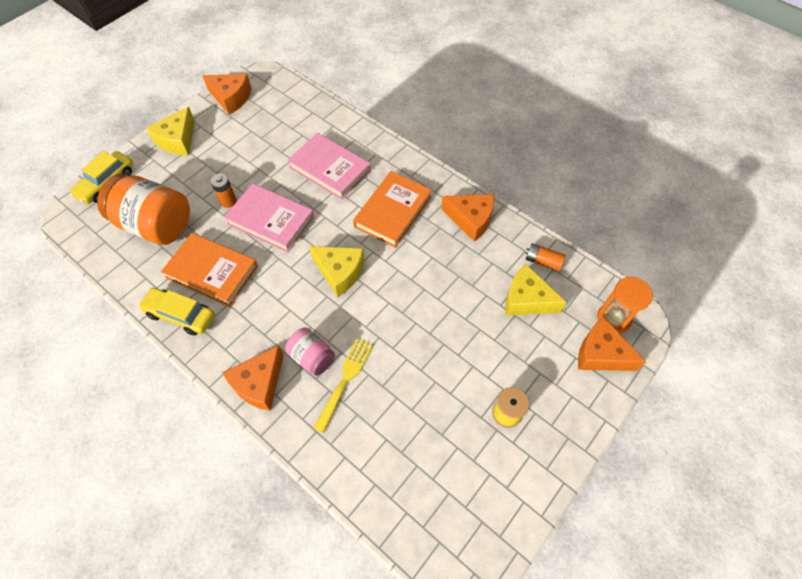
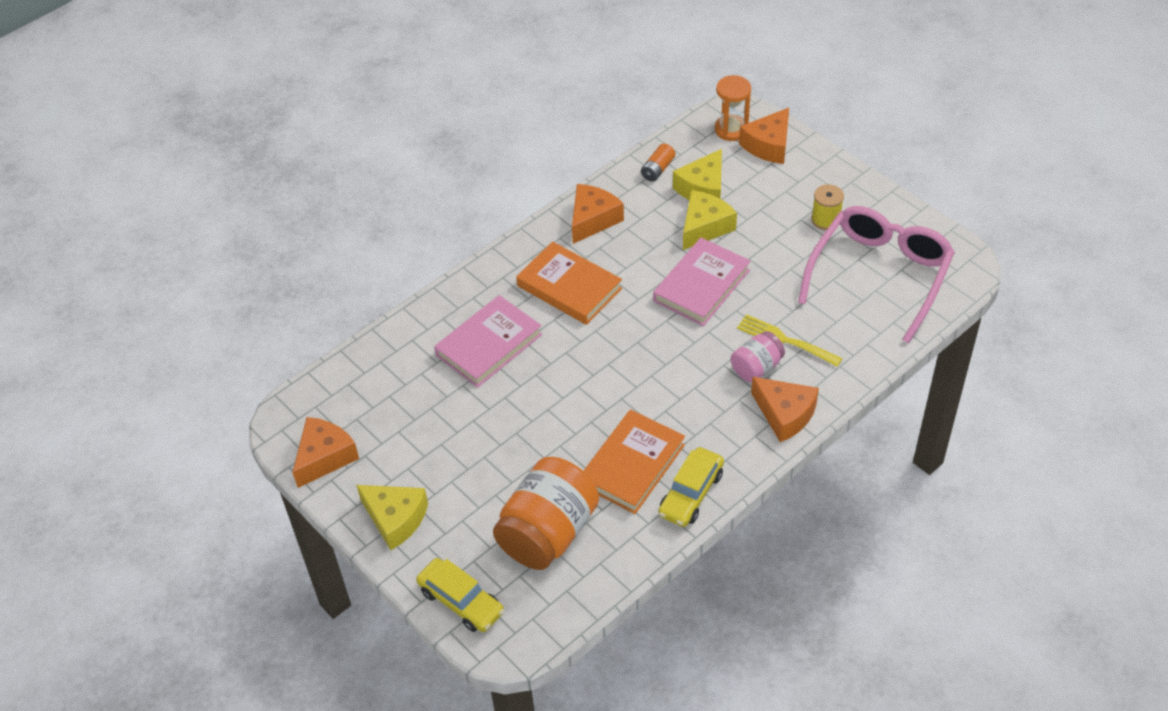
camera: 80 degrees left, 10 degrees down
orange battery [211,174,237,208] -> none
pink book [224,183,314,253] -> pink book moved to [653,238,751,326]
yellow cheese [309,246,364,297] -> yellow cheese moved to [683,190,737,250]
none -> pink glasses [798,206,955,343]

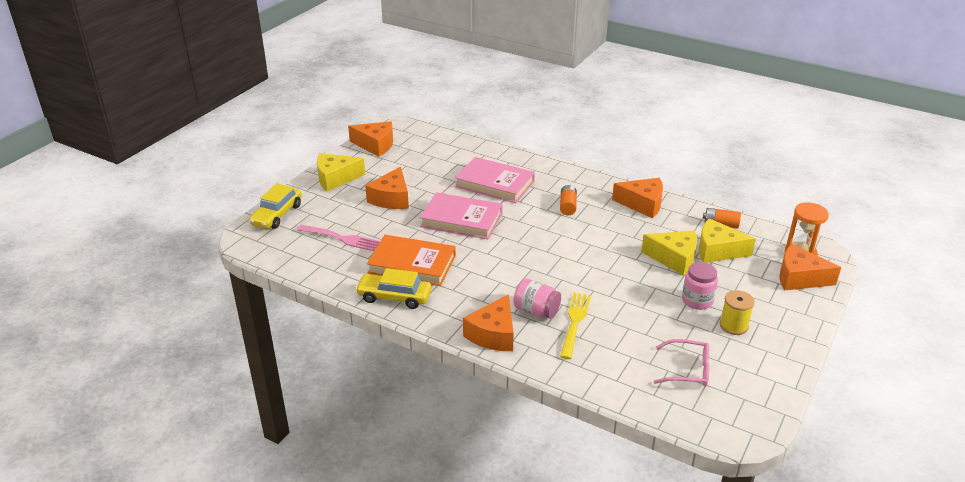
camera: 70 degrees right, 15 degrees down
yellow cheese [357,485,428,550] -> yellow cheese turned 60 degrees clockwise [317,153,365,191]
orange jar [493,457,599,570] -> pink fork [297,225,380,251]
orange book [516,241,622,325] -> orange battery [560,185,577,216]
pink book [653,238,751,326] -> pink book moved to [420,192,503,240]
pink glasses [798,206,955,343] -> pink glasses [653,339,709,387], size x0.46
none -> orange cheese [365,167,409,209]
none -> pink jar [682,262,718,310]

